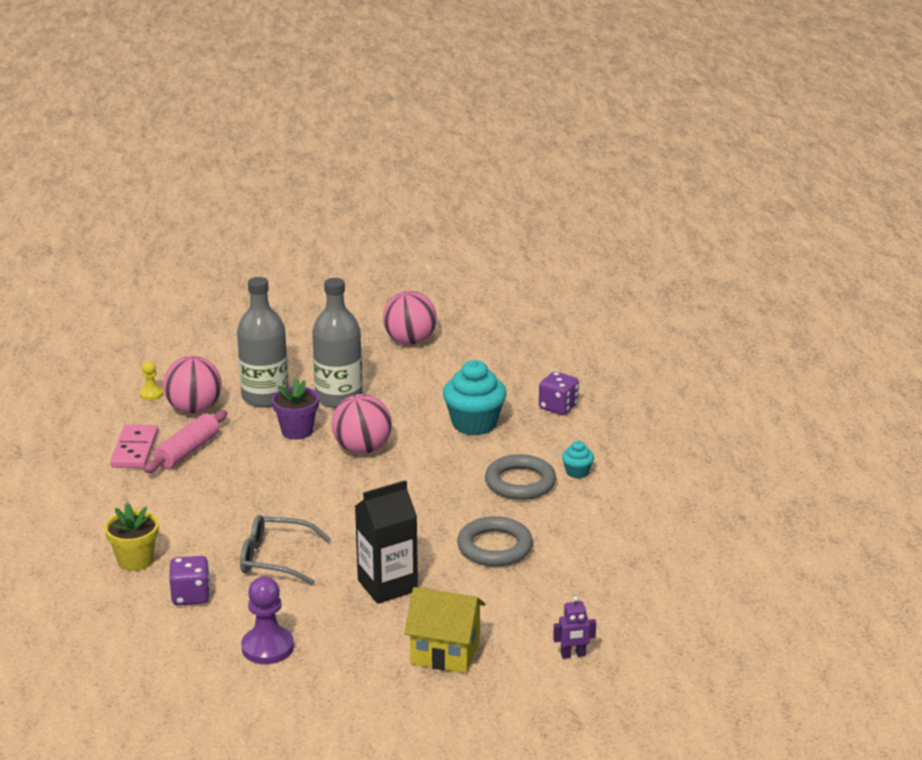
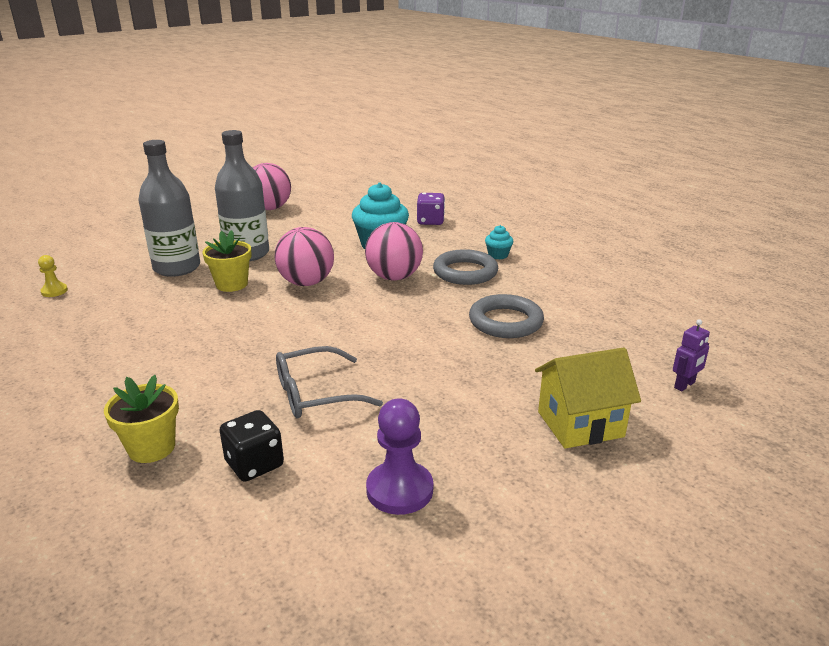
camera: 30 degrees left, 0 degrees up
pink domino [110,425,158,468] -> none
pink rolling pin [144,410,227,473] -> none
pink ball [163,356,222,414] -> pink ball moved to [365,222,423,281]
purple dice [169,556,210,605] -> black dice [219,410,284,482]
purple flower pot [272,378,319,439] -> yellow flower pot [202,230,252,292]
black carton [355,480,418,604] -> none

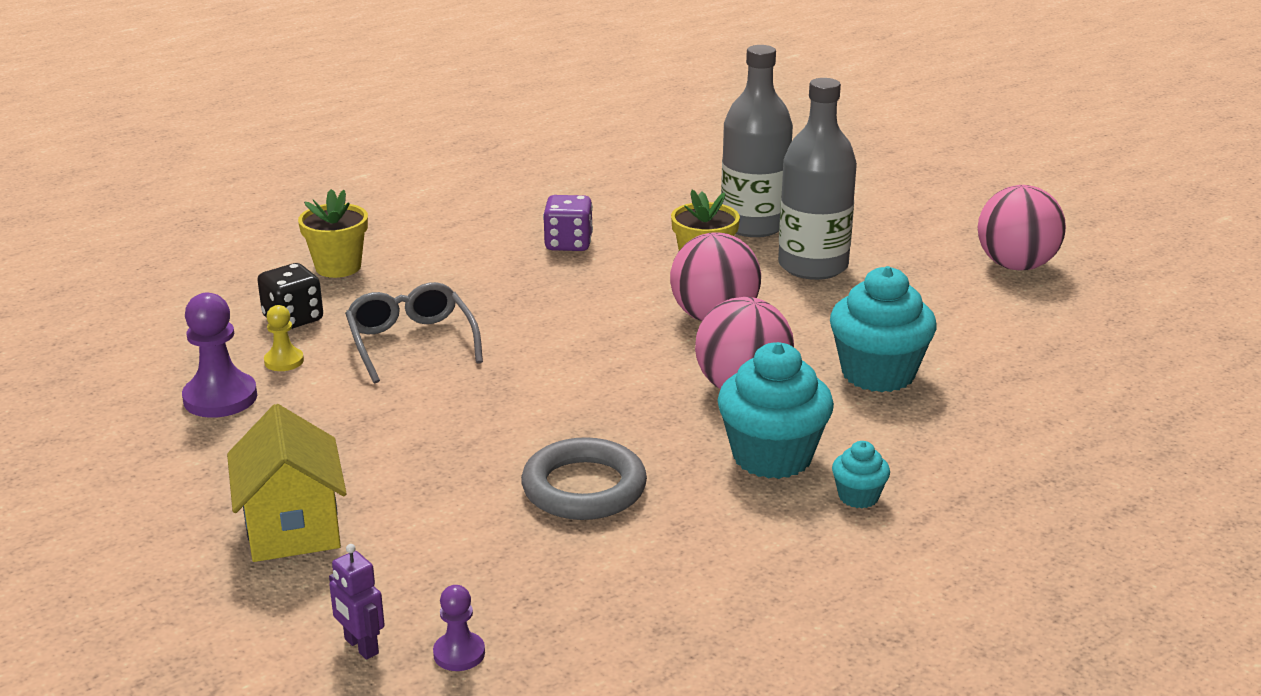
camera: 90 degrees right, 0 degrees up
yellow pawn [38,255,68,297] -> yellow pawn moved to [264,305,304,371]
purple dice [417,193,445,225] -> purple dice moved to [543,195,593,251]
grey ring [433,249,498,285] -> turquoise cupcake [718,342,834,479]
none -> purple pawn [433,585,485,671]

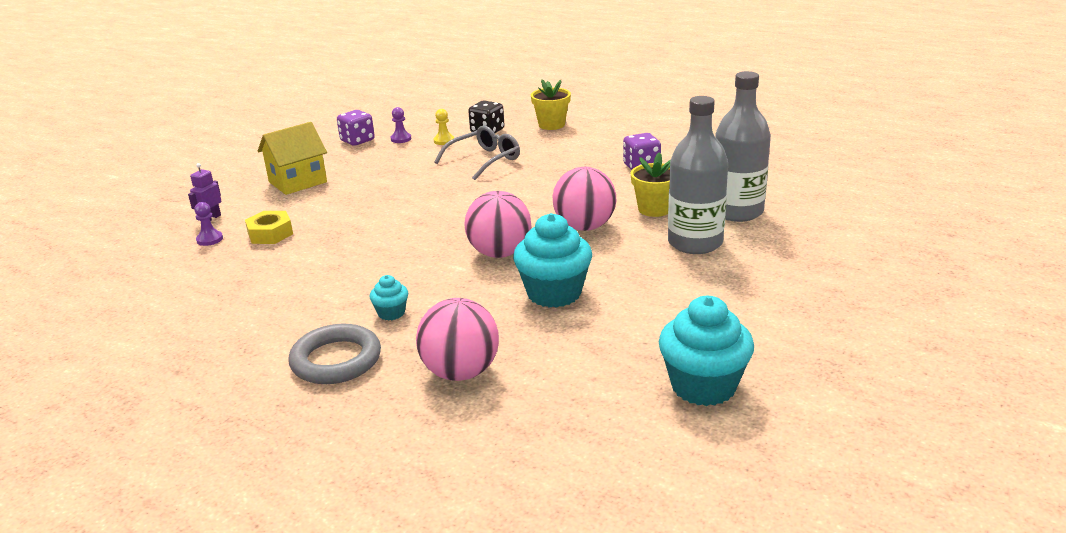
camera: 70 degrees right, 0 degrees up
purple pawn [182,293,257,418] -> purple pawn [391,107,411,143], size x0.56
grey ring [521,437,647,520] -> grey ring moved to [289,324,381,384]
turquoise cupcake [718,342,834,479] -> turquoise cupcake moved to [659,296,754,406]
pink ball [978,185,1066,270] -> pink ball moved to [416,298,499,381]
none -> yellow nut [245,211,293,244]
none -> purple dice [337,110,375,146]

